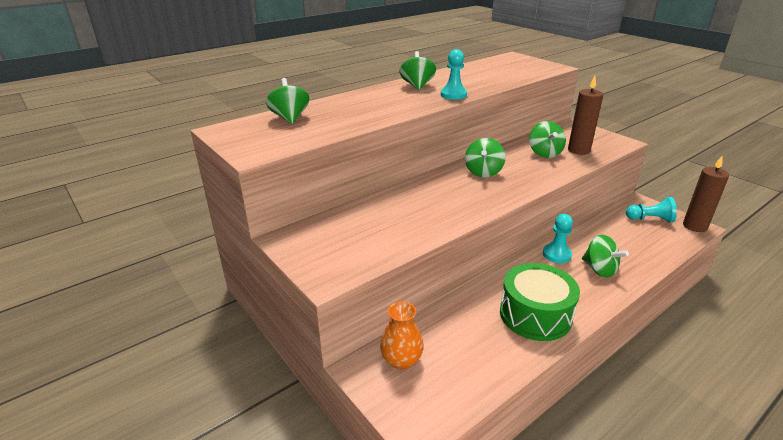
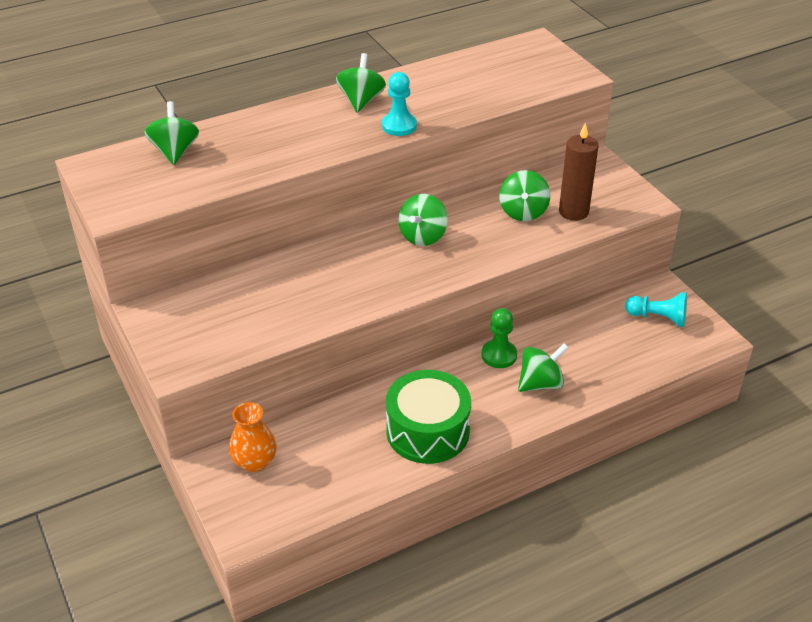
camera: 10 degrees right, 10 degrees up
turquoise pawn [543,214,573,263] -> green pawn [481,308,517,368]
green spinning top [582,235,629,278] -> green spinning top turned 90 degrees counterclockwise [518,343,569,392]
brown candle [683,156,729,232] -> none

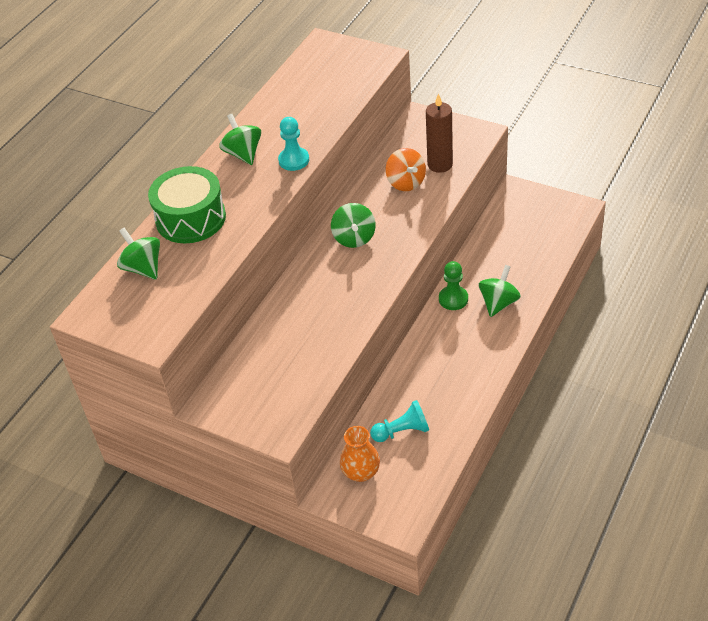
camera: 30 degrees left, 5 degrees up
green drum [386,370,471,464] -> green drum moved to [148,166,226,243]
green spinning top [499,170,550,221] -> orange spinning top [386,148,426,191]
turquoise pawn [625,292,687,327] -> turquoise pawn moved to [370,400,429,442]

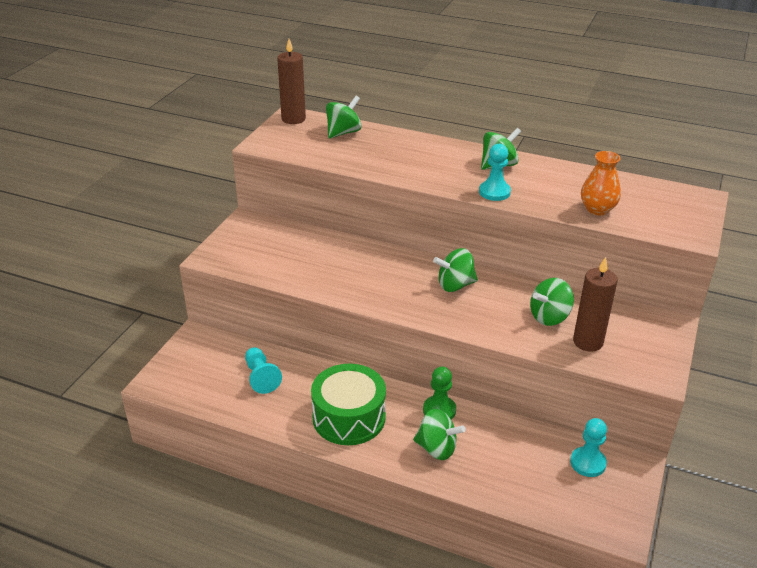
camera: 80 degrees right, 10 degrees down
green drum [148,166,226,243] -> green drum moved to [311,364,386,445]
orange vase [340,426,380,482] -> orange vase moved to [581,151,621,216]
orange spinning top [386,148,426,191] -> green spinning top [530,278,574,326]
none -> brown candle [277,39,306,124]
none -> turquoise pawn [570,418,607,477]

